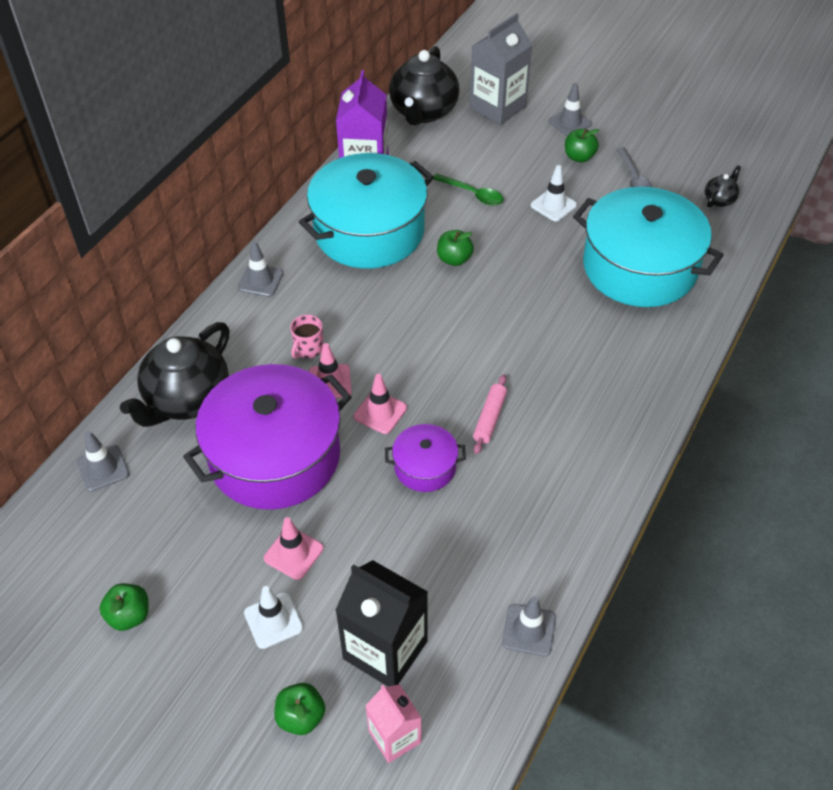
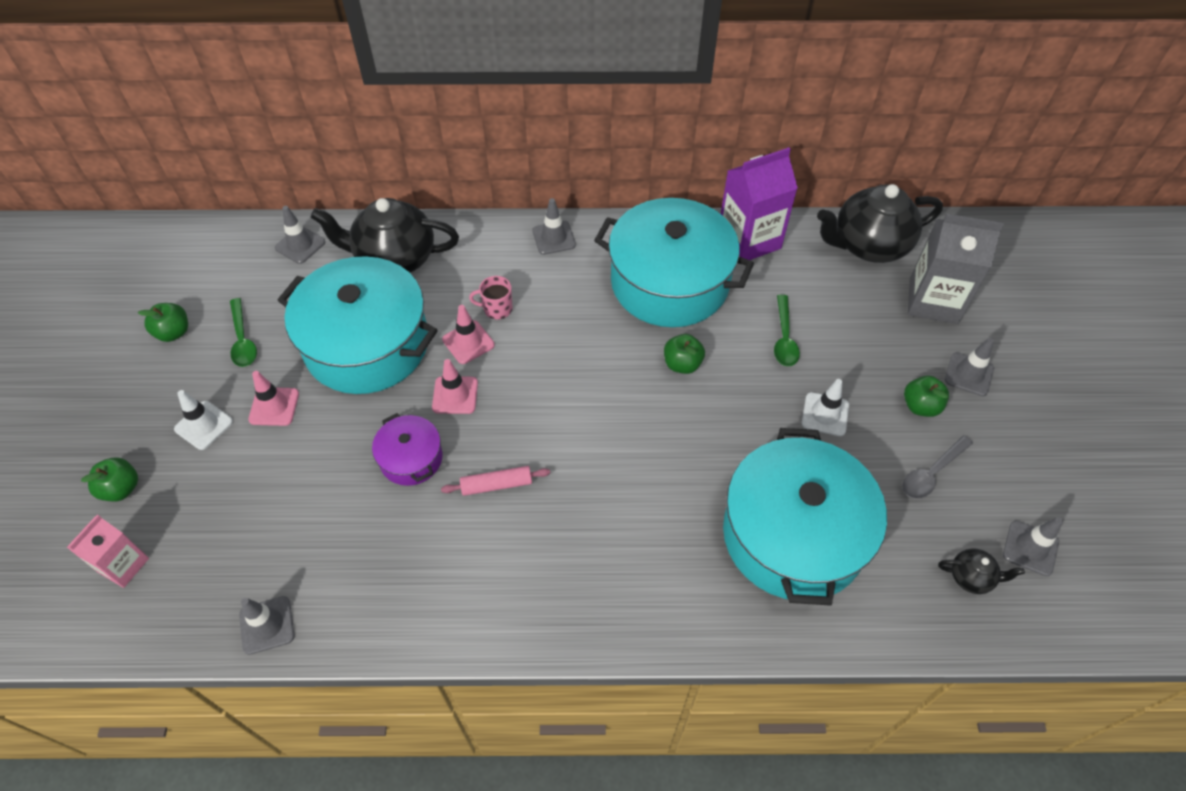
camera: 60 degrees right, 5 degrees up
purple pot [183,364,352,510] -> turquoise pot [278,256,438,394]
black carton [335,560,428,687] -> none
none -> green spoon [230,298,257,367]
none -> grey traffic cone [1003,517,1063,576]

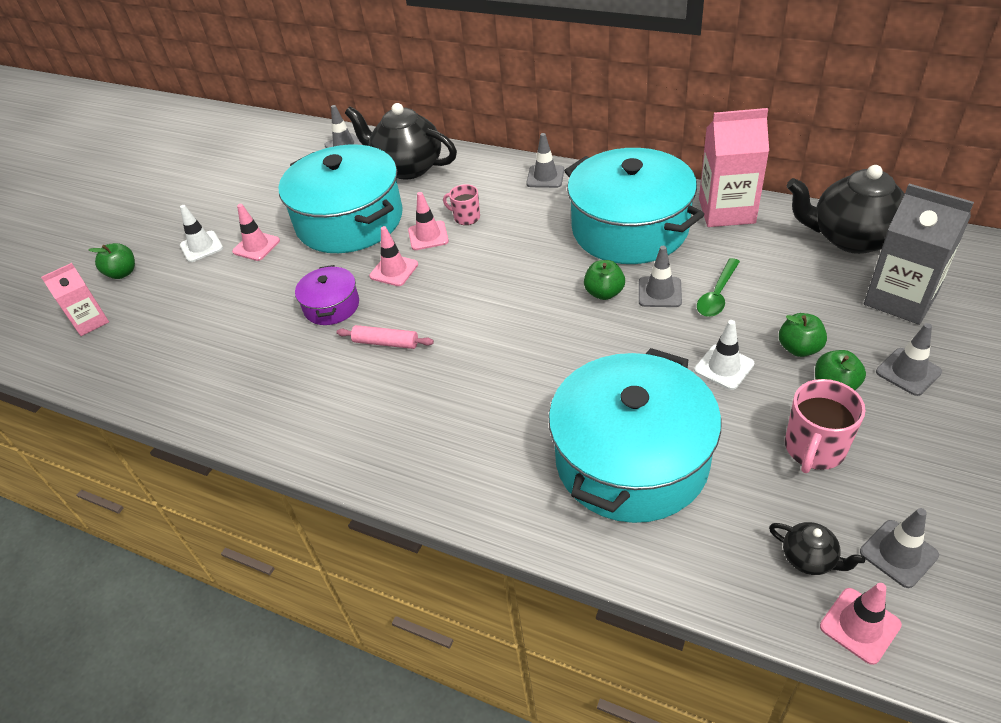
camera: 30 degrees right, 10 degrees down
green apple [138,303,188,342] -> green apple moved to [779,313,827,357]
green spoon [230,298,257,367] -> none
grey traffic cone [239,596,295,655] -> grey traffic cone moved to [639,246,682,307]
purple carton [721,147,798,260] -> pink carton [699,108,769,227]
grey spoon [903,435,973,499] -> pink mug [785,379,865,473]
none -> pink traffic cone [820,583,902,665]

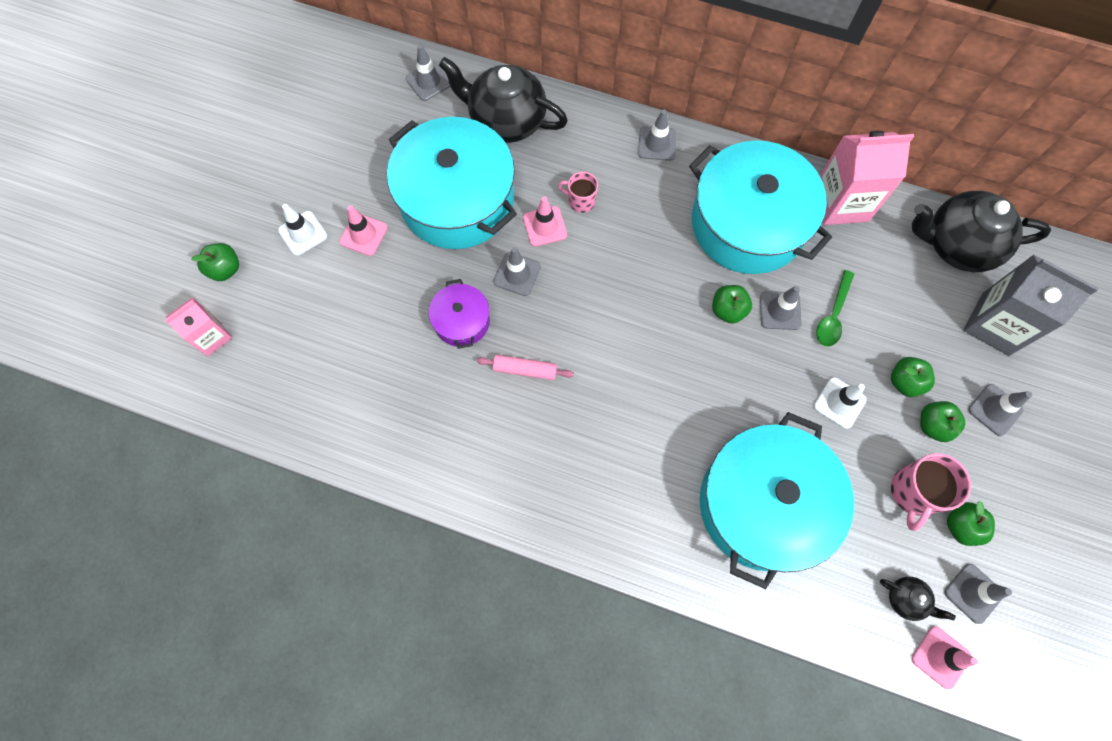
camera: 10 degrees left, 25 degrees up
pink traffic cone [369,226,418,286] -> grey traffic cone [493,247,541,296]
none -> green apple [947,501,995,546]

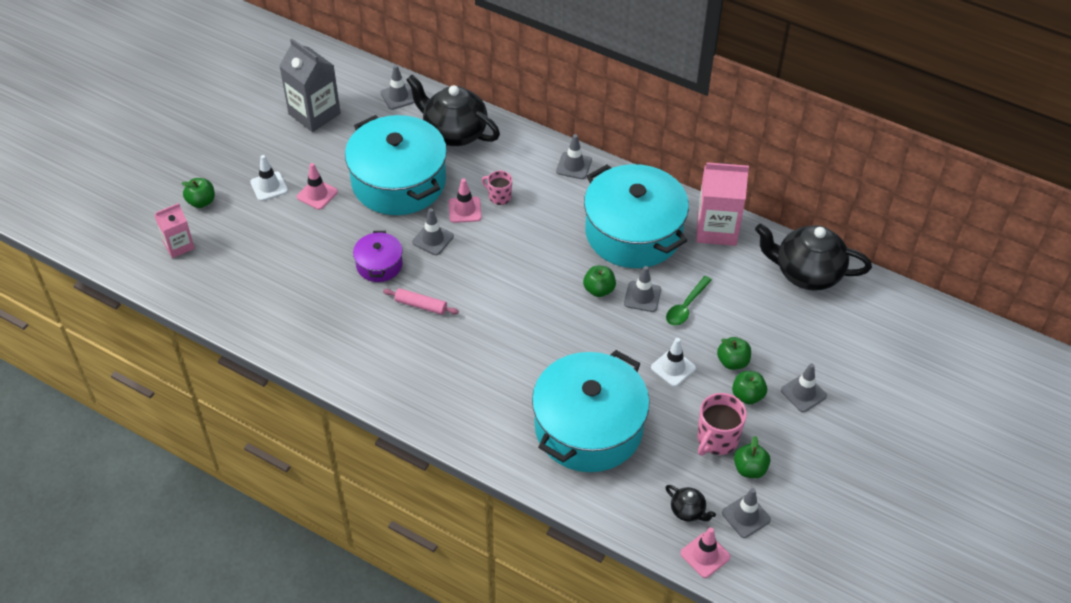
camera: 10 degrees right, 20 degrees down
grey carton [963,254,1099,356] -> grey carton moved to [279,38,341,132]

